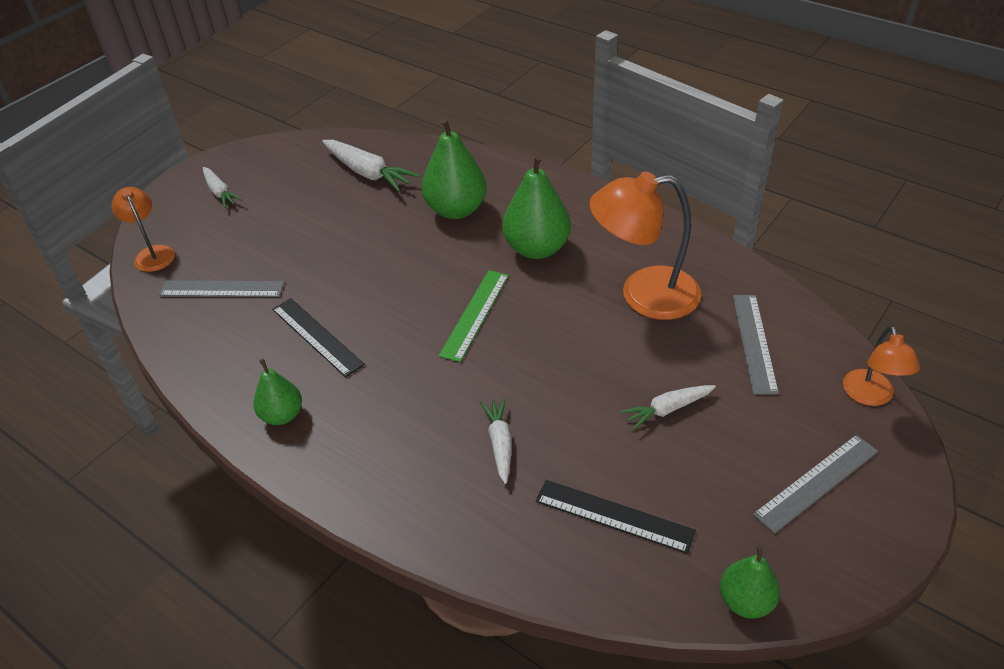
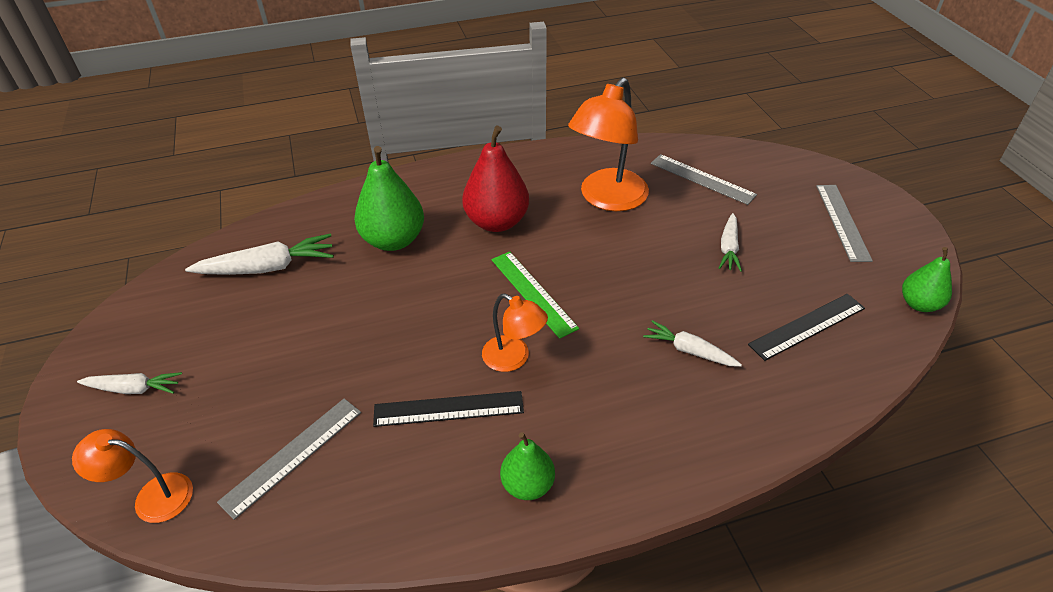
camera: 55 degrees left, 0 degrees up
green pear [502,154,571,259] -> red pear [462,126,529,232]
orange lamp [843,326,920,406] -> orange lamp moved to [482,293,548,372]

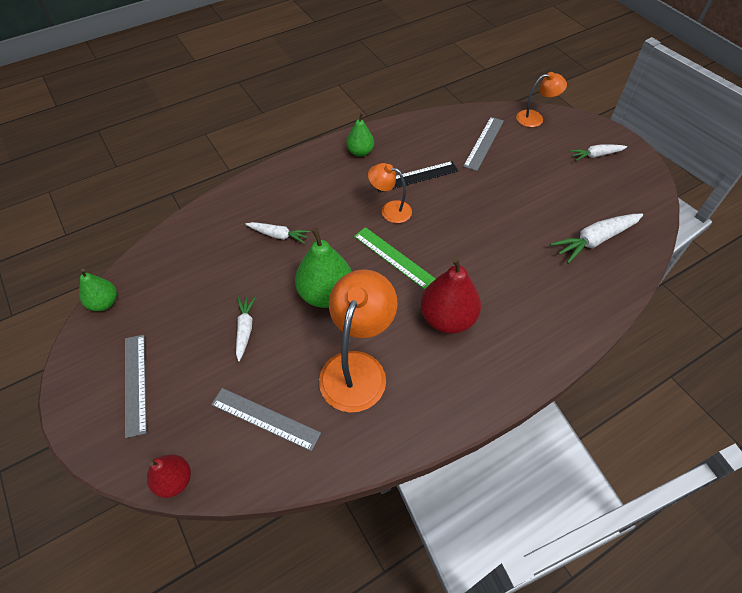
camera: 165 degrees right, 10 degrees up
green pear [354,146,424,251] -> green pear moved to [295,227,352,308]
black ruler [748,294,865,361] -> none
none -> red pear [147,455,191,498]

